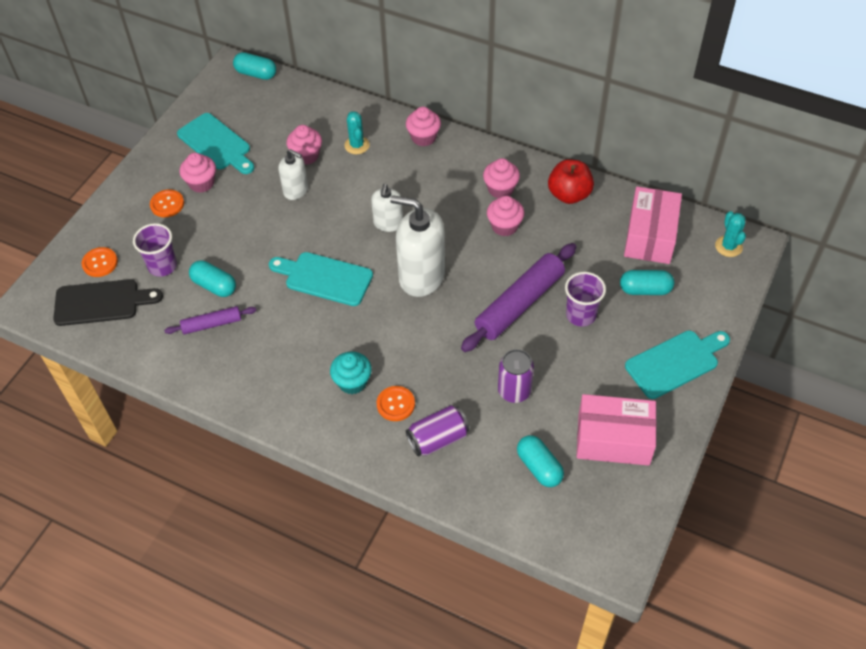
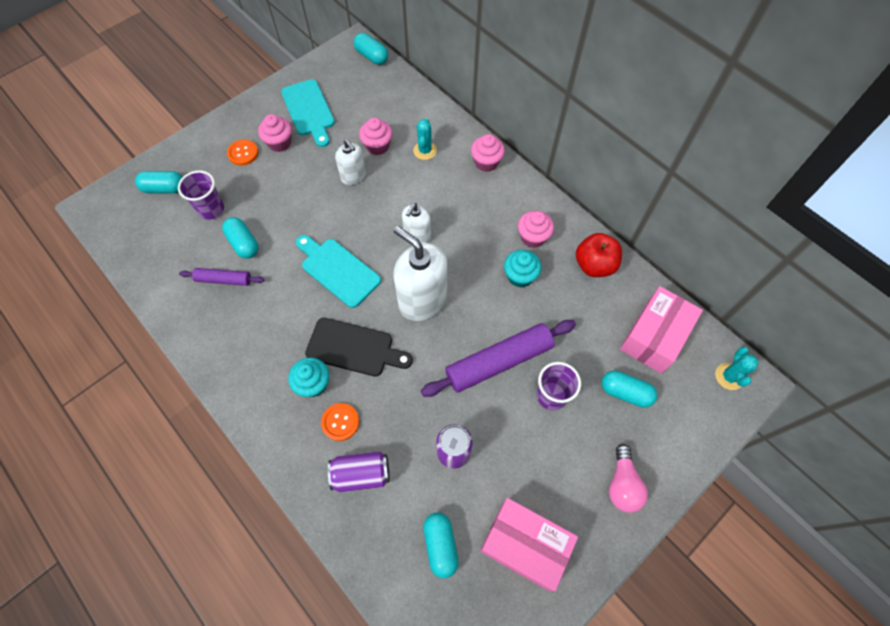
camera: 20 degrees right, 10 degrees up
black cutting board [53,279,163,326] -> black cutting board moved to [305,318,413,376]
orange button [82,247,118,277] -> turquoise capsule [135,171,182,193]
pink cupcake [487,196,525,236] -> turquoise cupcake [504,250,541,288]
turquoise cutting board [625,331,730,399] -> pink light bulb [609,444,648,513]

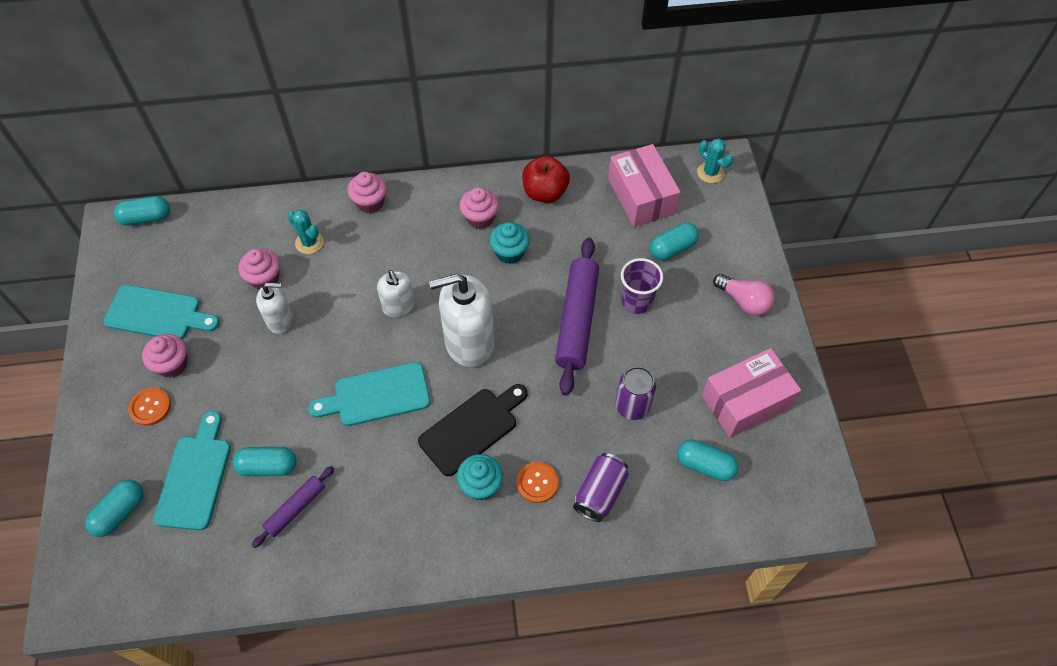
camera: 55 degrees left, 5 degrees down
purple cup [178,170,224,220] -> turquoise cutting board [154,411,231,531]

